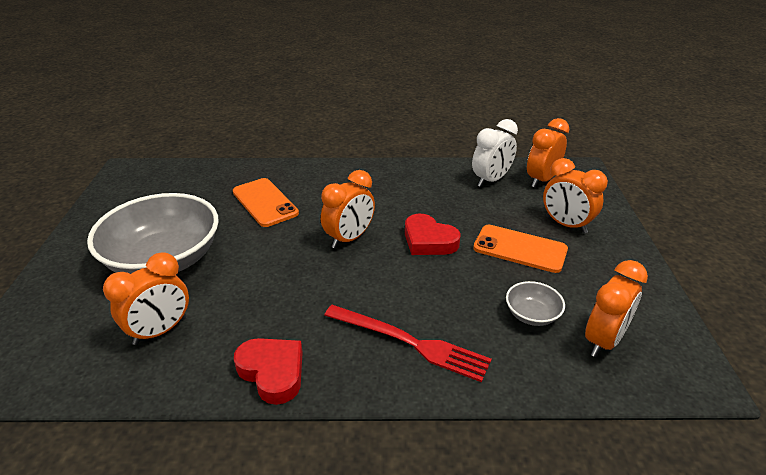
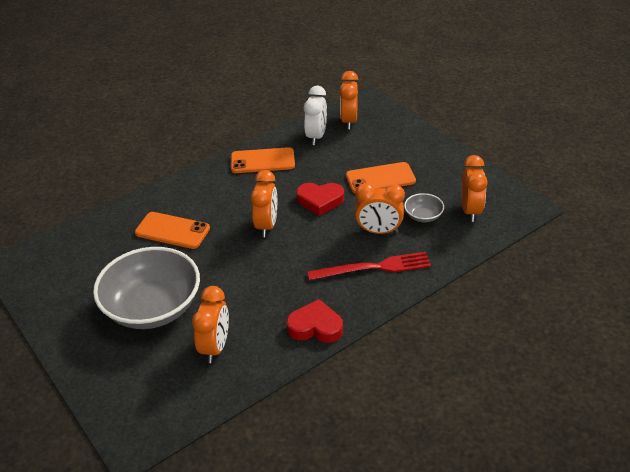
camera: 35 degrees left, 5 degrees up
orange clock [543,158,608,234] -> orange clock moved to [355,183,405,234]
none -> orange phone [231,147,295,173]

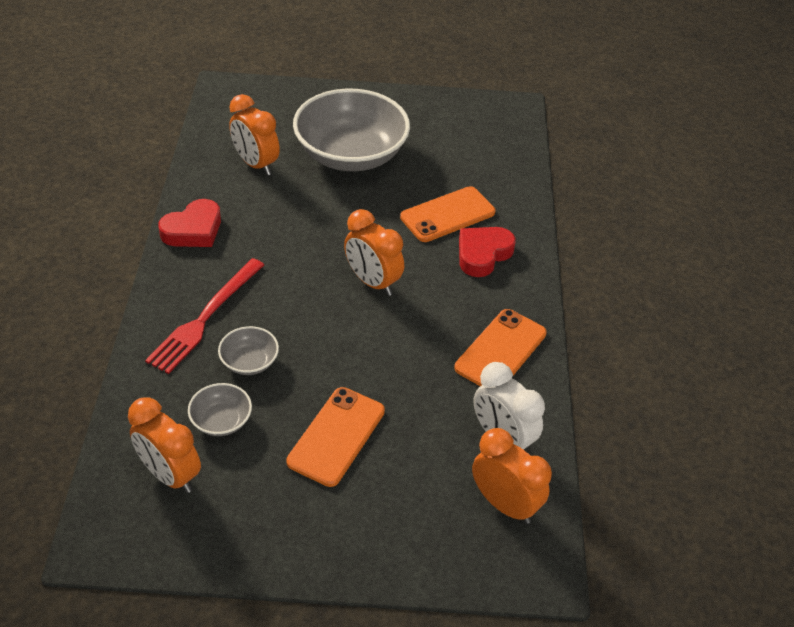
camera: 125 degrees right, 5 degrees up
red heart [296,183,344,216] -> red heart moved to [459,227,516,277]
orange clock [355,183,405,234] -> grey bowl [218,326,279,375]

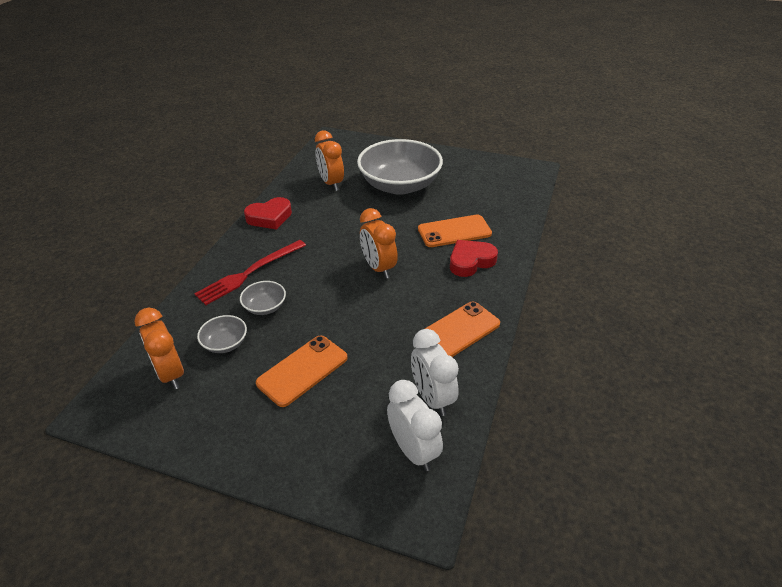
camera: 20 degrees right, 5 degrees down
orange clock [472,428,552,524] -> white clock [387,380,443,471]

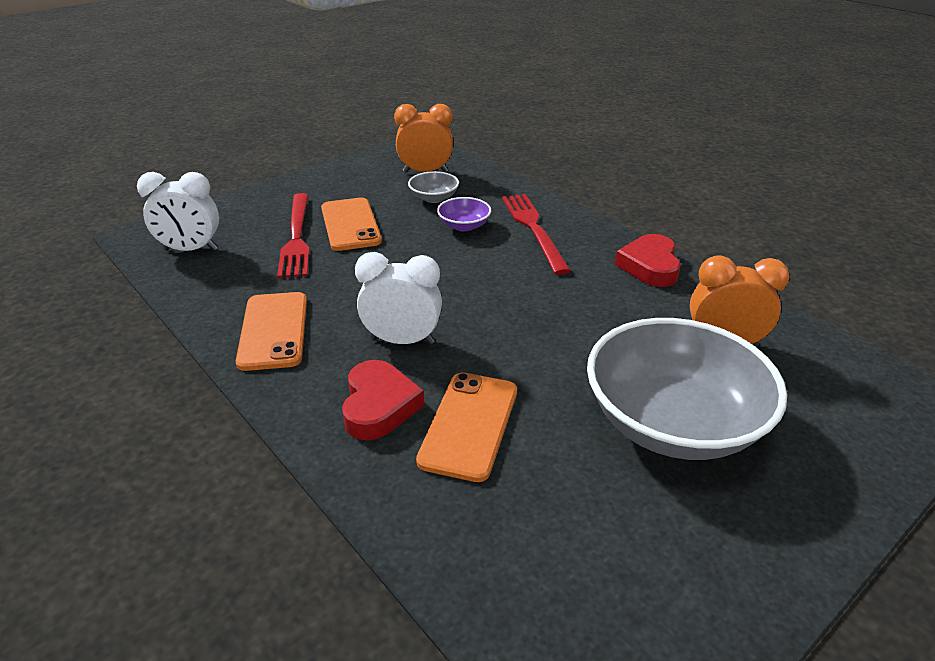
camera: 120 degrees right, 5 degrees down
grey bowl [240,281,286,315] -> purple bowl [437,197,491,232]
orange clock [360,208,398,279] -> none
white clock [411,329,459,416] -> white clock moved to [355,252,442,344]
none -> red fork [277,193,310,278]

